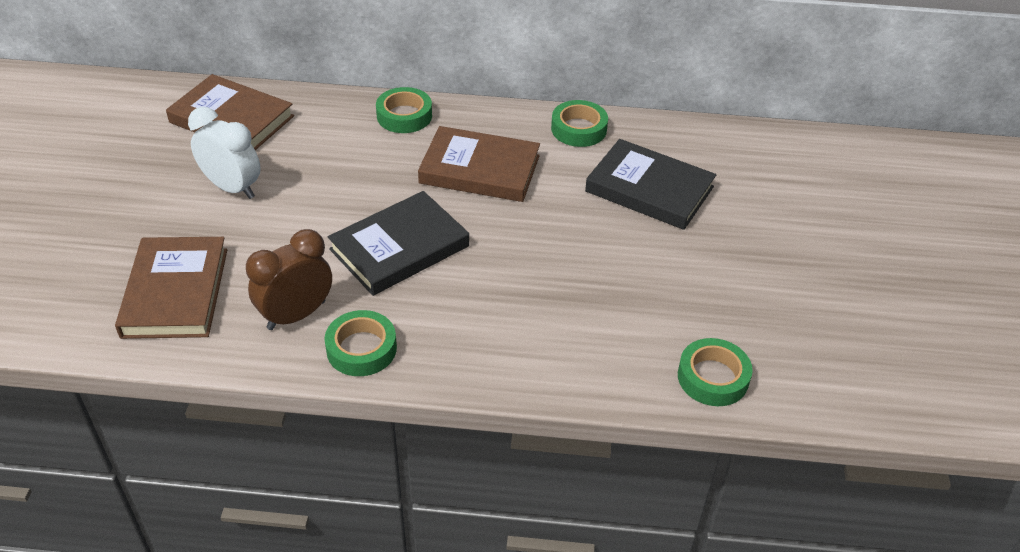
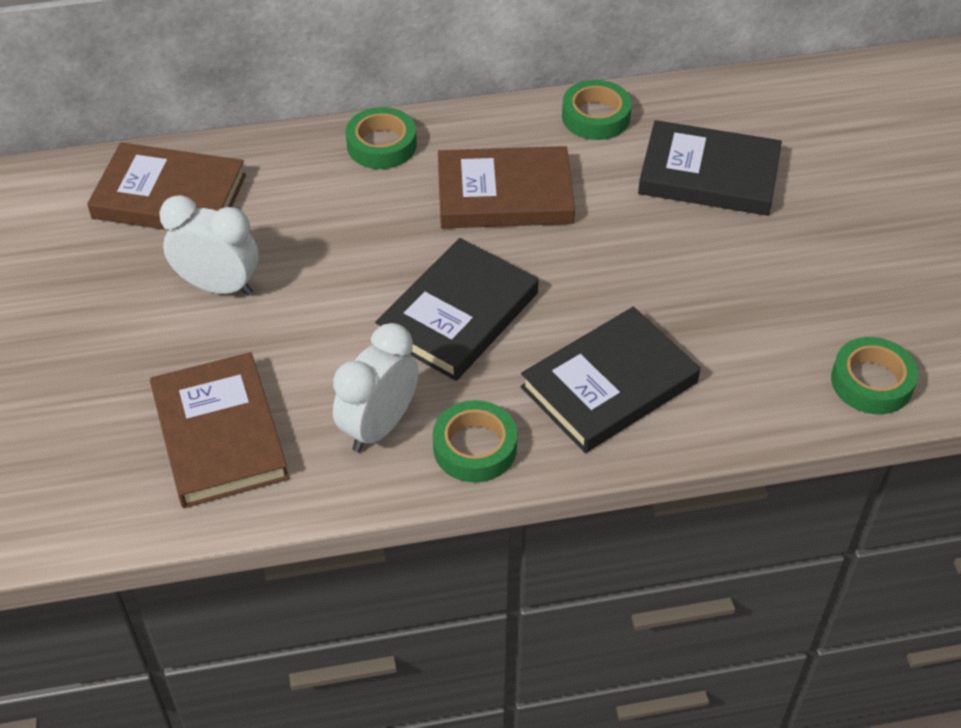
camera: 15 degrees left, 5 degrees up
brown clock [246,229,332,330] -> white clock [333,323,419,452]
none -> black book [520,307,700,453]

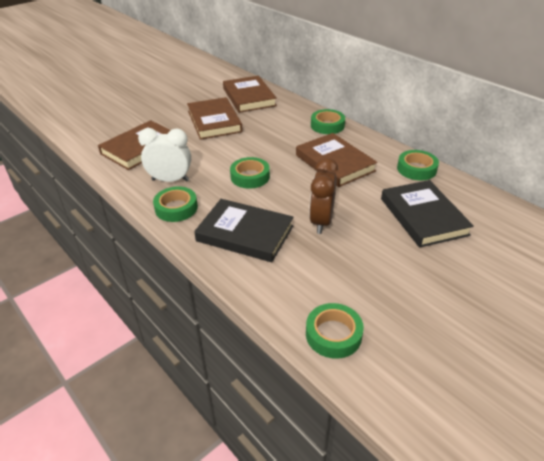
camera: 60 degrees right, 10 degrees down
white clock [160,195,259,296] -> brown book [187,97,243,140]
black book [375,238,539,381] -> green tape [230,157,270,189]
none -> brown clock [309,158,338,234]

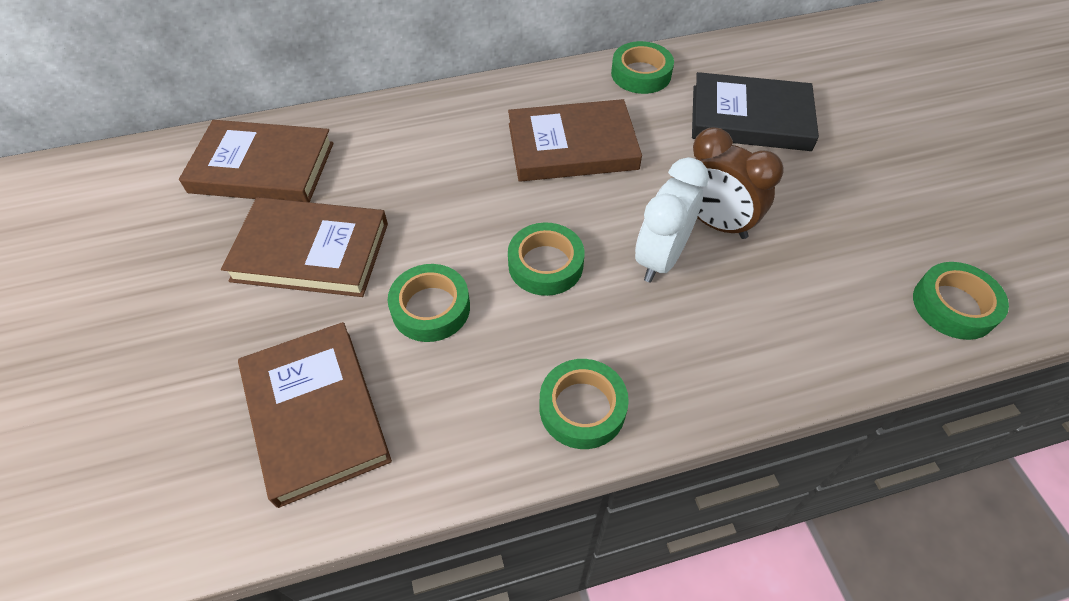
camera: 65 degrees left, 15 degrees up
white clock [138,128,191,182] -> white clock moved to [635,157,709,282]
black book [194,199,294,262] -> none
green tape [311,109,345,134] -> green tape moved to [388,264,470,342]

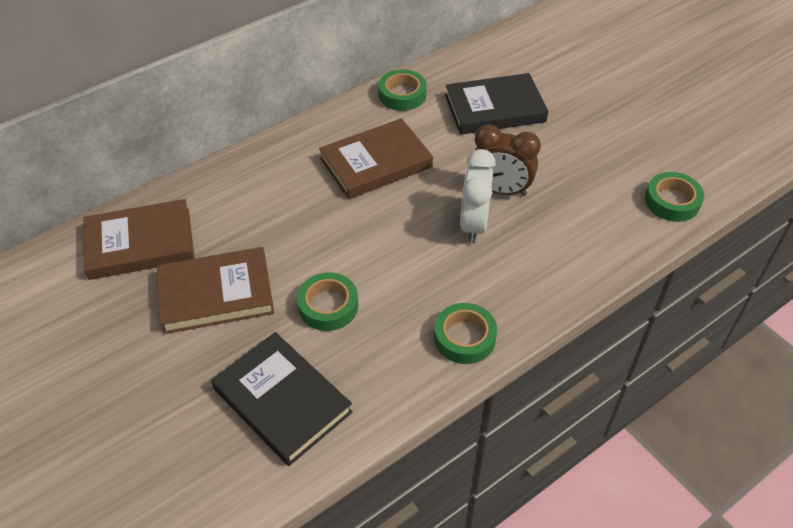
camera: 20 degrees left, 5 degrees down
brown book [238,322,392,508] -> black book [211,332,353,466]
green tape [508,222,584,296] -> none

